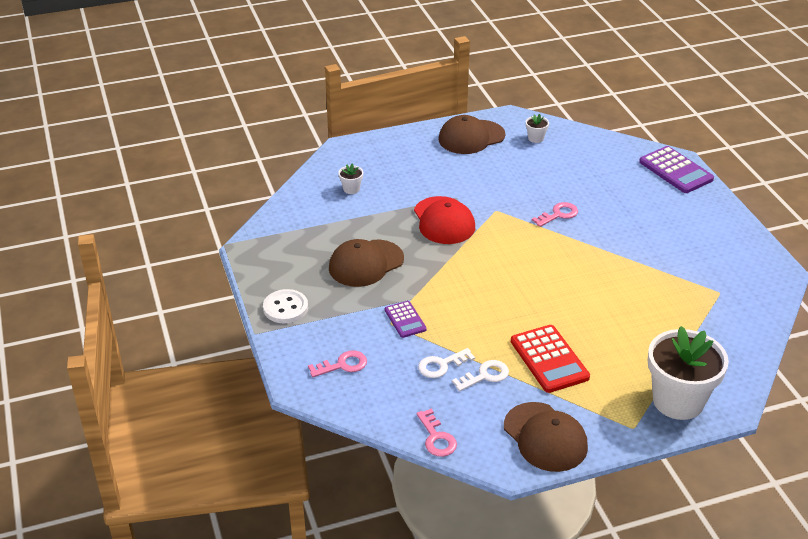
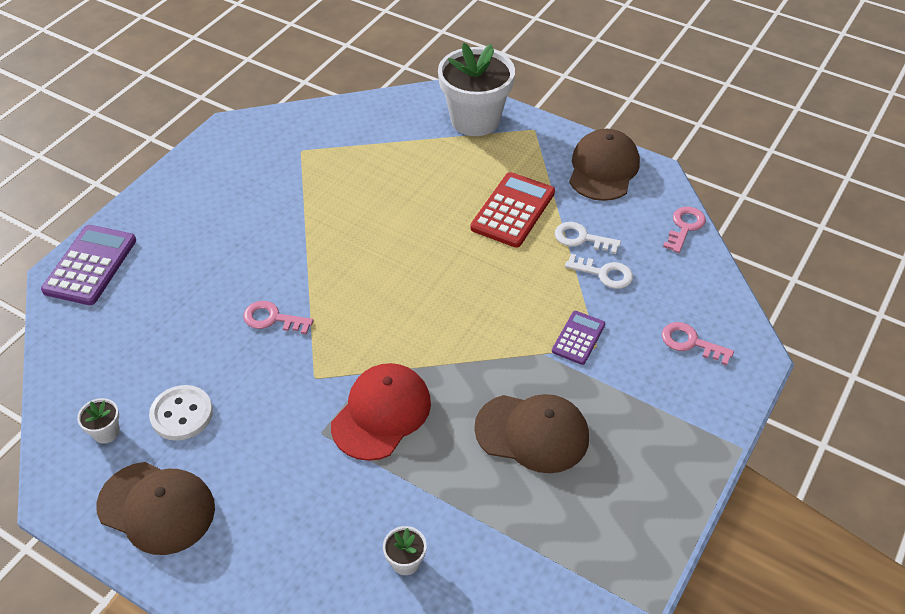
camera: 130 degrees left, 10 degrees up
white button [263,289,308,323] -> white button moved to [149,385,213,441]

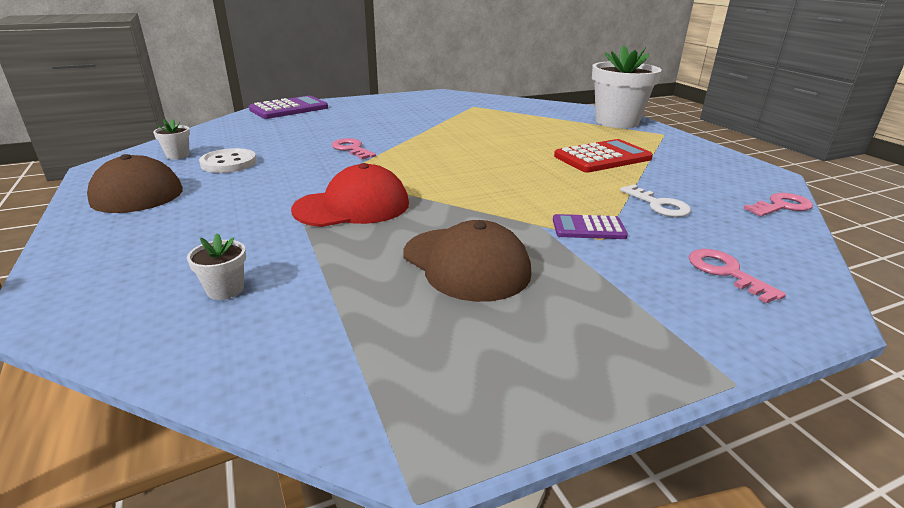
camera: 35 degrees right, 20 degrees down
purple calculator [552,311,605,365] -> purple calculator turned 150 degrees counterclockwise [553,214,628,239]
white key [555,222,621,254] -> none
brown cap [569,129,640,201] -> none

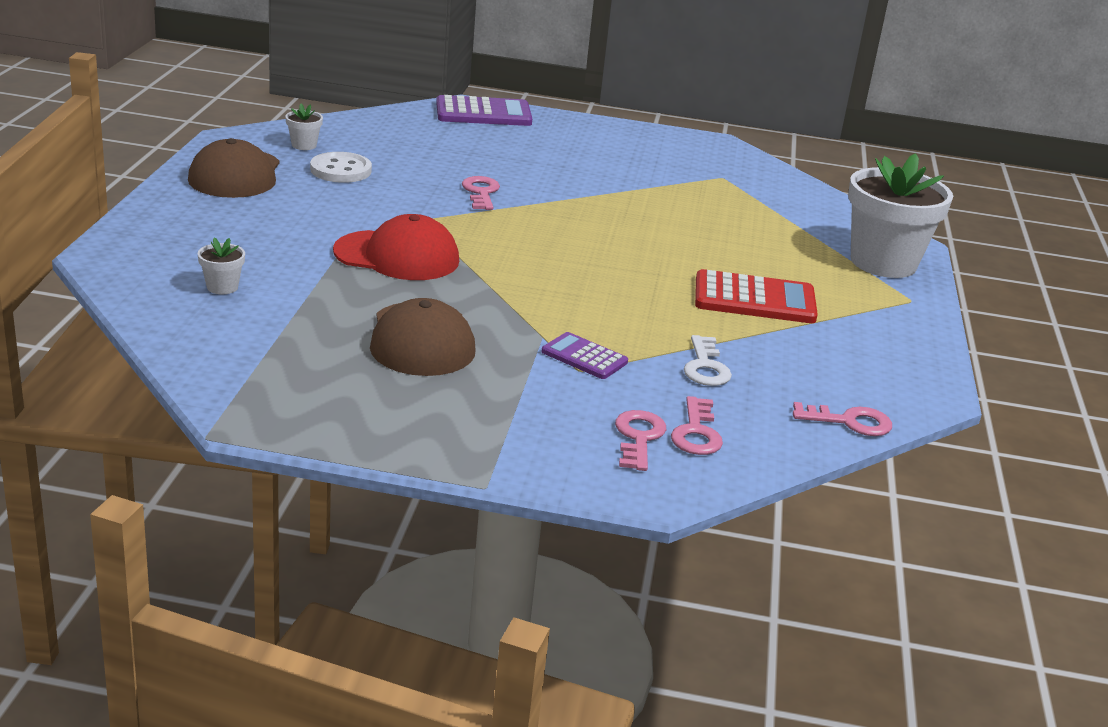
camera: 30 degrees right, 0 degrees up
none -> pink key [671,396,723,455]

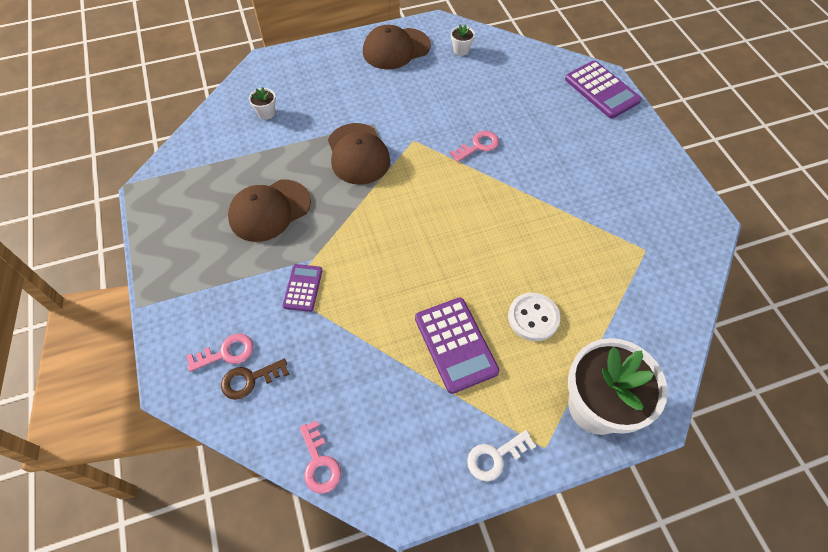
camera: 65 degrees right, 30 degrees up
white button [310,152,372,183] -> white button moved to [508,292,560,341]
red cap [333,214,459,280] -> brown cap [328,123,390,185]
pink key [671,396,723,455] -> brown key [221,359,289,400]
white key [684,335,732,386] -> white key moved to [467,430,536,482]
red calculator [695,269,818,323] -> purple calculator [415,297,500,394]

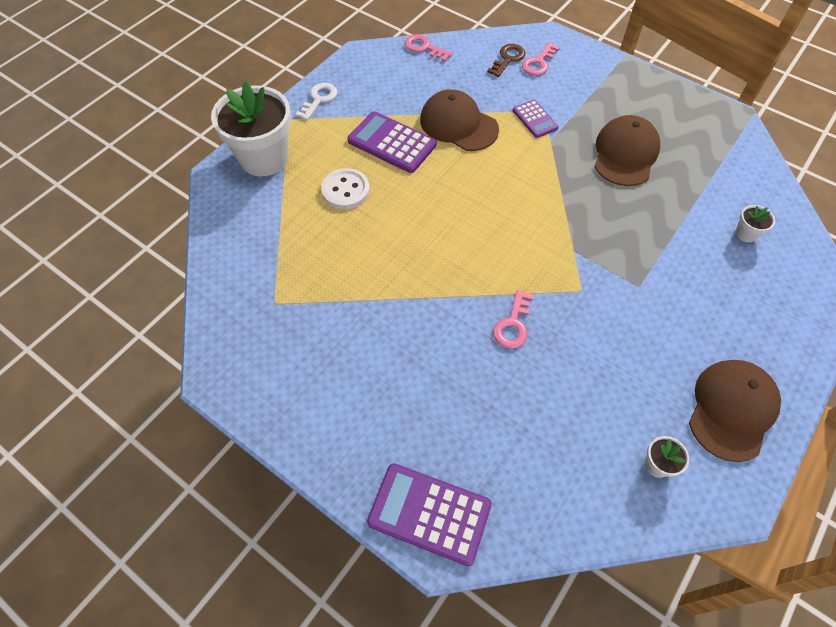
camera: 145 degrees right, 0 degrees up
brown cap [328,123,390,185] -> brown cap moved to [420,89,499,151]

